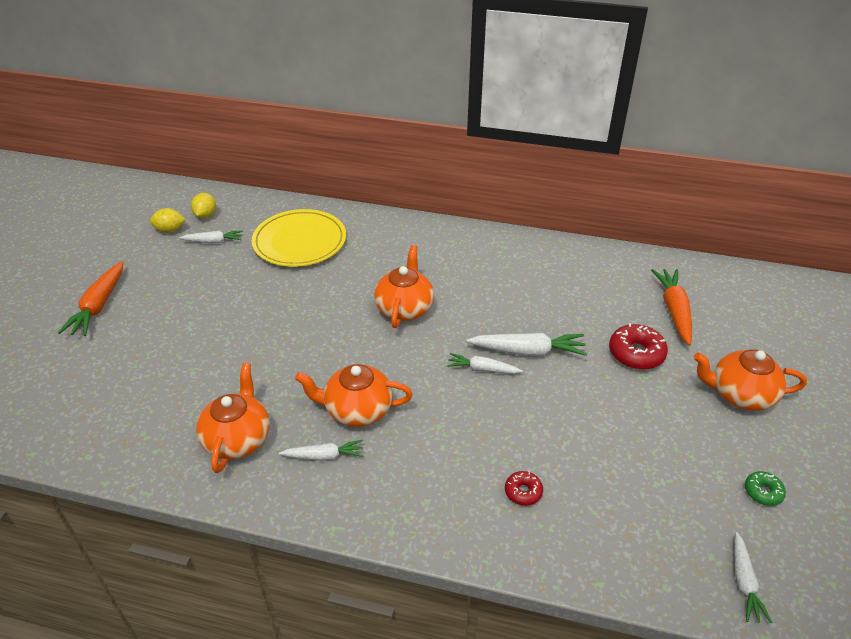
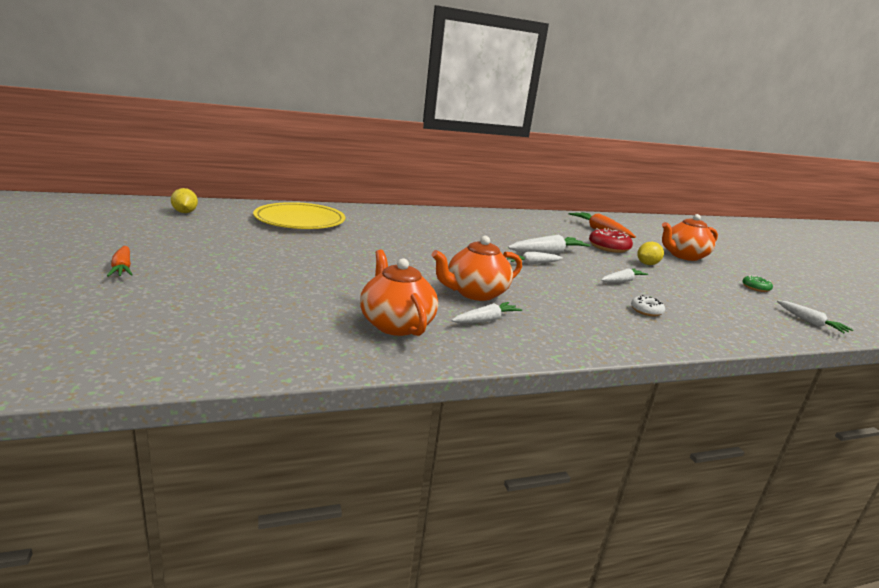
camera: 35 degrees left, 20 degrees down
orange carrot [58,261,123,336] -> orange carrot [107,246,133,277], size x0.62
yellow lemon [150,208,186,233] -> yellow lemon moved to [637,242,664,265]
white carrot [179,230,243,243] -> white carrot moved to [601,268,648,283]
orange teapot [374,245,434,328] -> none
red donut [505,471,543,506] -> white donut [631,295,665,316]

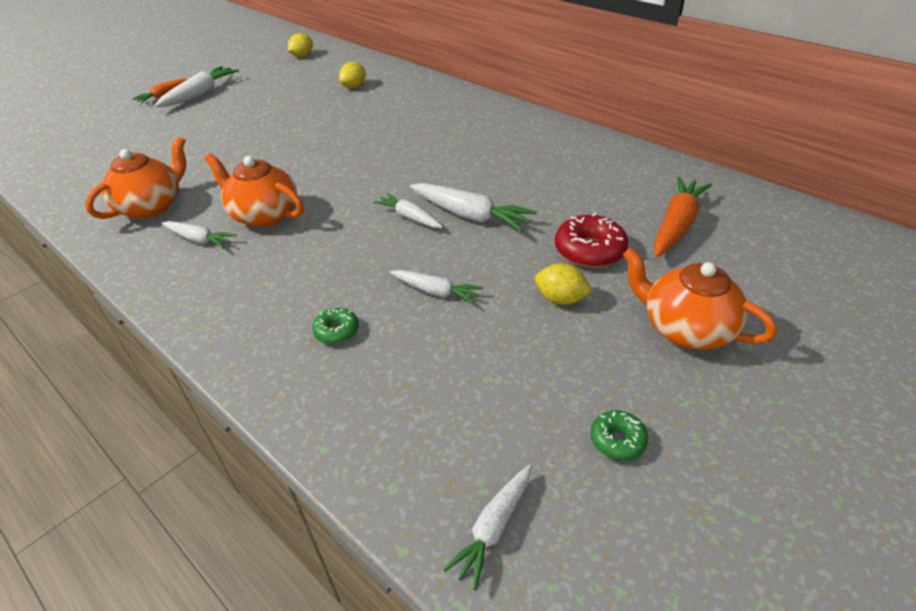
camera: 65 degrees right, 20 degrees up
yellow plate [253,202,345,229] -> yellow lemon [339,62,366,88]
white donut [631,295,665,316] -> green donut [312,308,359,344]
none -> white carrot [154,66,239,107]

